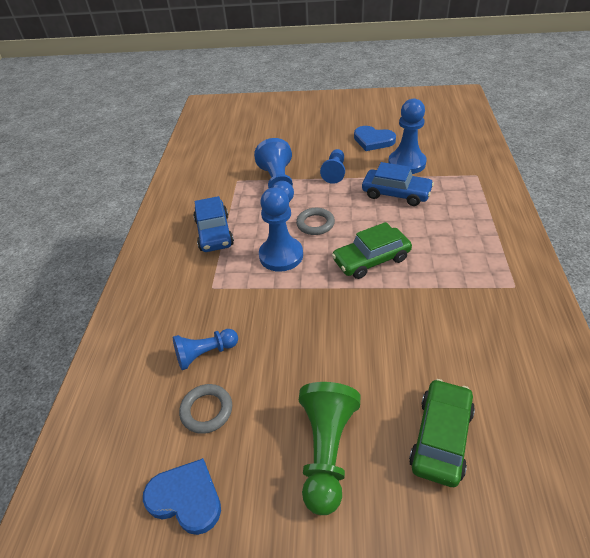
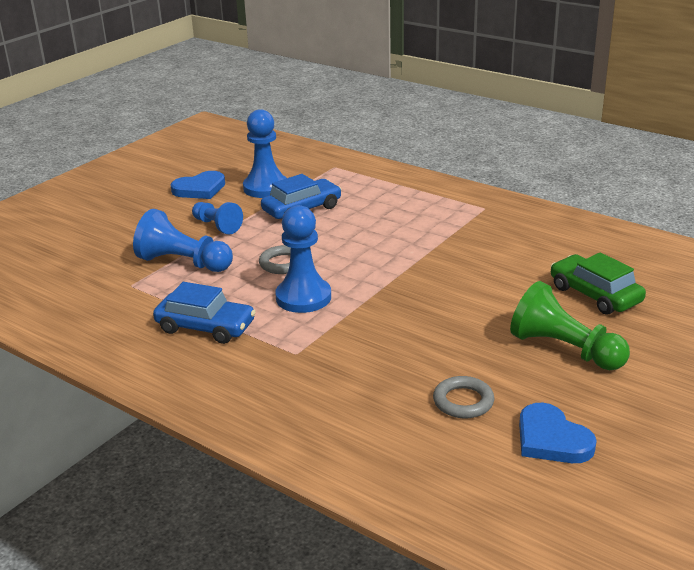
camera: 60 degrees left, 15 degrees down
blue heart [143,458,221,535] -> blue heart turned 90 degrees counterclockwise [519,403,597,463]
blue pawn [173,329,238,370] -> none
green car [332,222,412,279] -> none

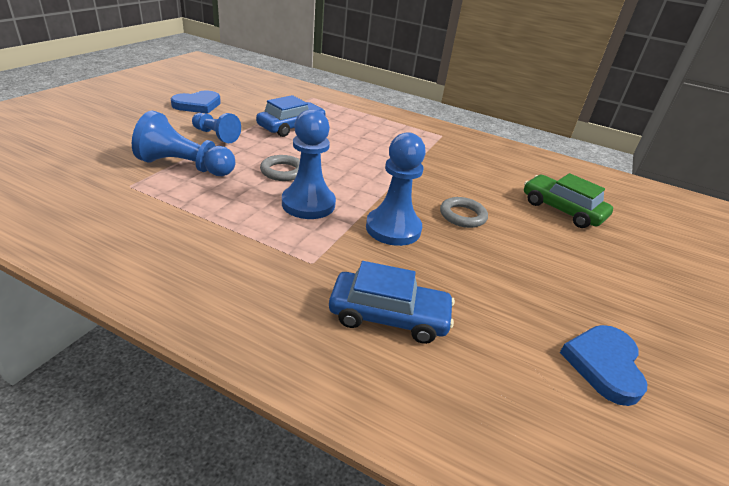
camera: 15 degrees left, 5 degrees up
blue car [153,282,256,344] -> blue car moved to [329,261,455,344]
blue pawn [243,109,287,198] -> blue pawn moved to [366,132,426,246]
grey ring [433,376,494,418] -> grey ring moved to [440,197,488,228]
green pawn [510,281,630,370] -> none
blue heart [519,403,597,463] -> blue heart turned 60 degrees clockwise [560,325,647,406]

